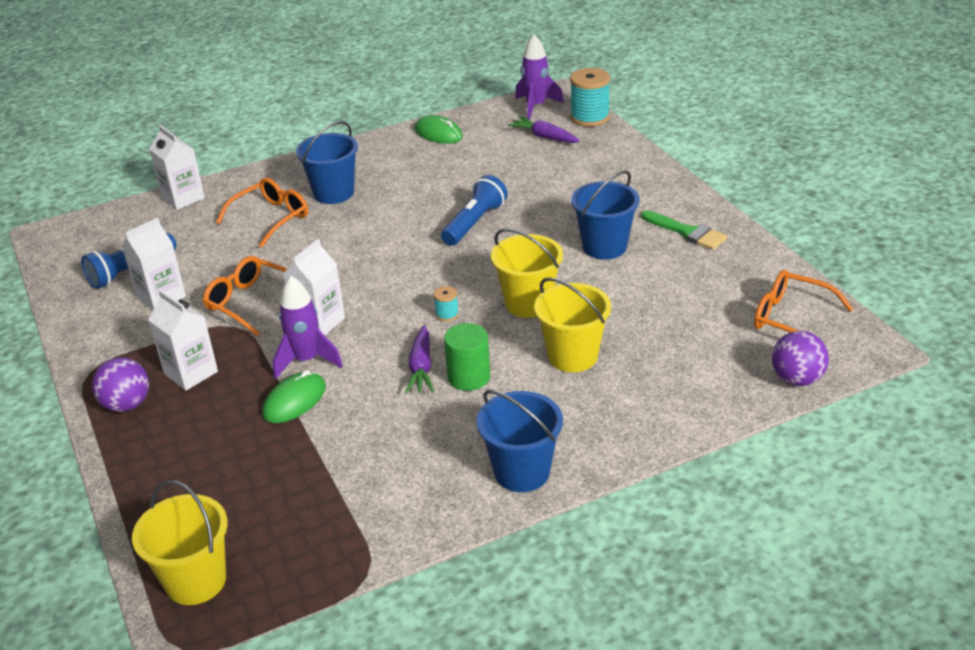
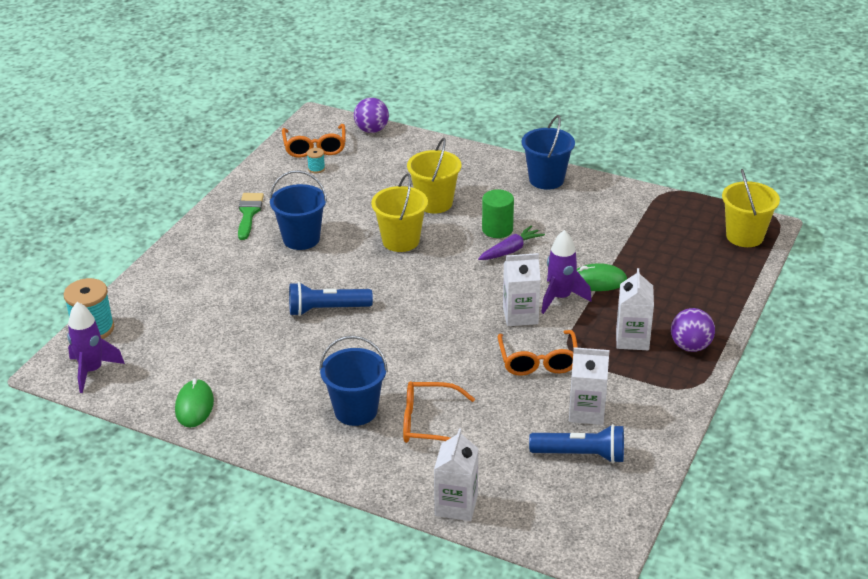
camera: 130 degrees left, 0 degrees up
turquoise spool [434,286,459,322] -> turquoise spool moved to [307,148,325,173]
purple carrot [508,116,579,143] -> none

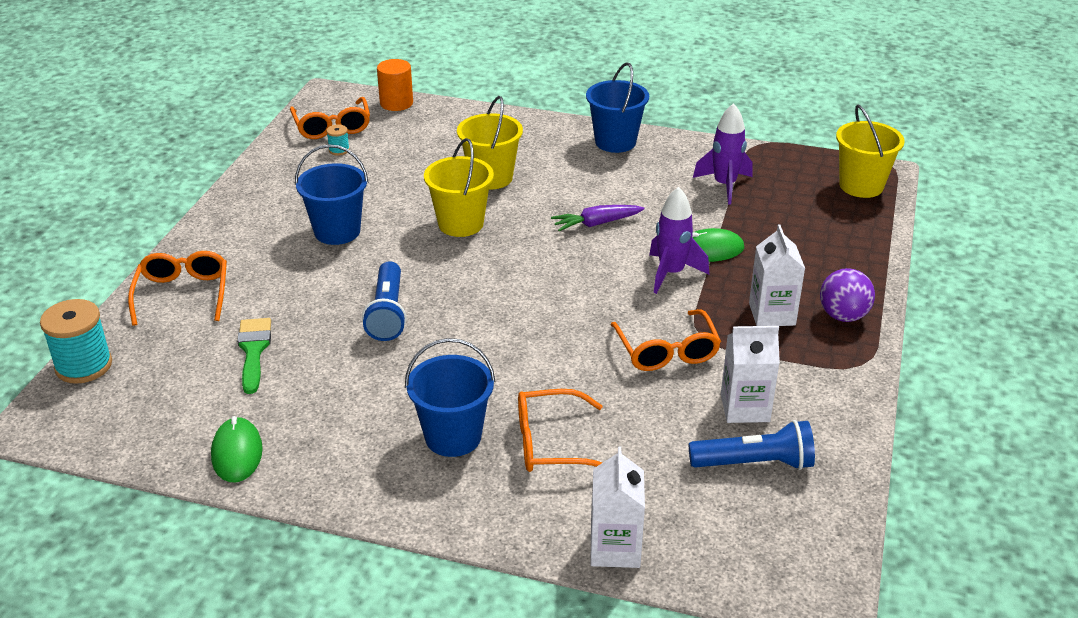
camera: 10 degrees left, 0 degrees up
purple rocket [67,302,125,393] -> purple rocket moved to [693,103,753,204]
green brush [238,193,264,240] -> green brush moved to [237,318,271,394]
blue flashlight [289,282,373,316] -> blue flashlight turned 75 degrees counterclockwise [362,261,407,341]
purple ball [354,98,389,133] -> orange cylinder [377,59,413,111]
purple carrot [478,225,545,260] -> purple carrot turned 150 degrees counterclockwise [551,205,644,231]
green cylinder [482,189,514,238] -> none
white carton [503,253,541,326] -> none
none -> orange glasses [128,251,227,326]

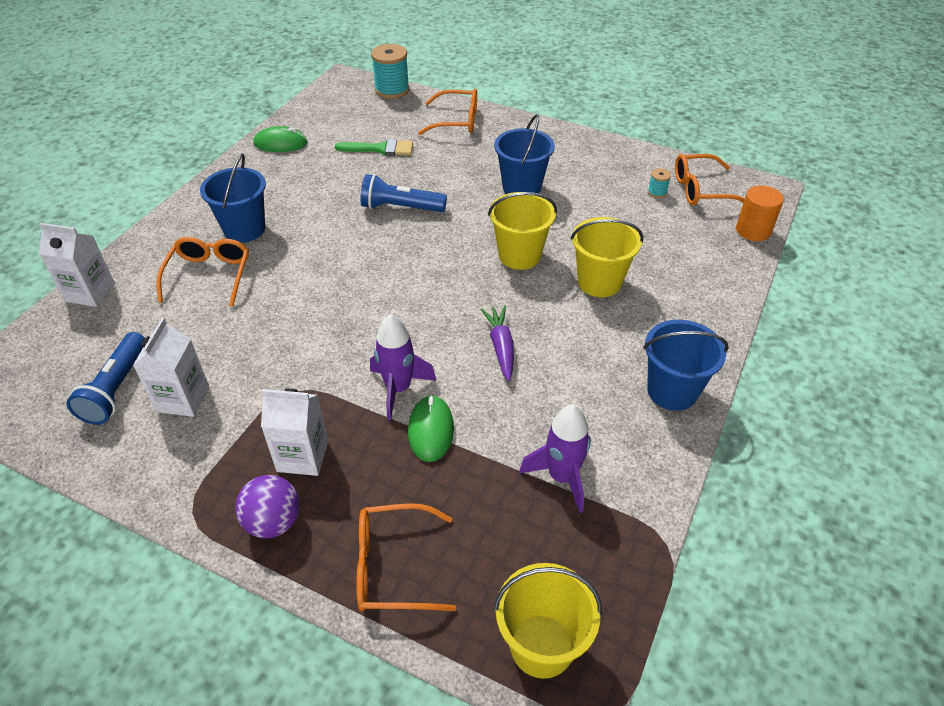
camera: 100 degrees right, 10 degrees up
orange glasses [610,309,721,371] -> orange glasses moved to [356,503,456,611]

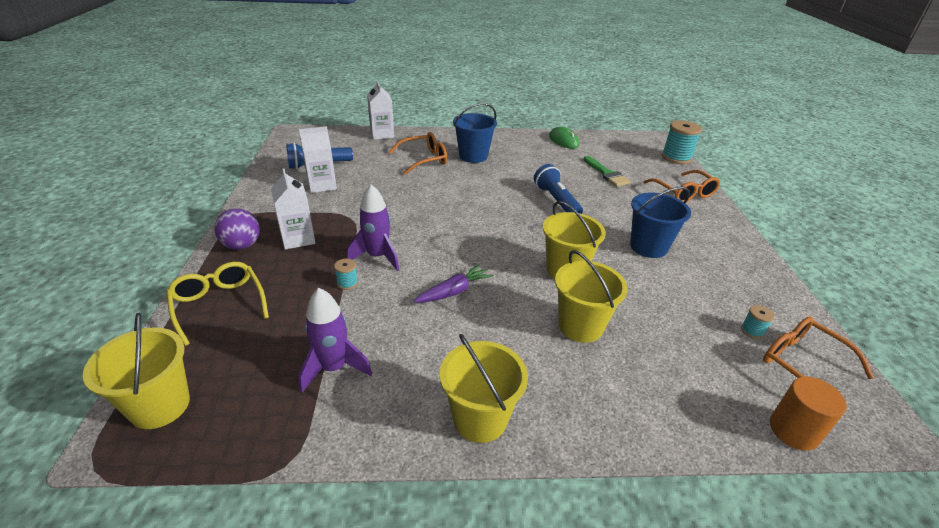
camera: 60 degrees right, 10 degrees down
orange glasses [356,503,456,611] -> yellow glasses [166,262,269,346]
green mouse [408,395,454,462] -> turquoise spool [334,259,358,290]
blue bucket [643,320,729,411] -> yellow bucket [440,334,528,443]

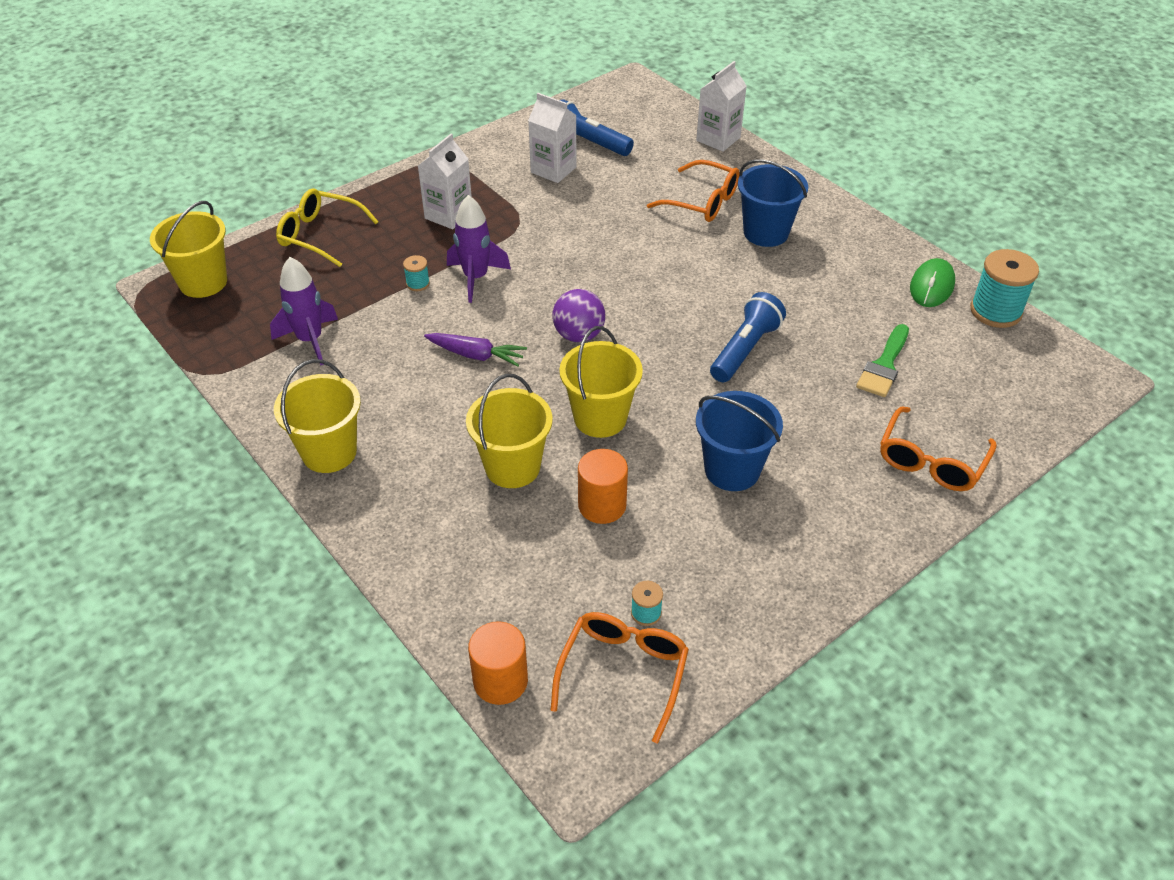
camera: 55 degrees right, 10 degrees up
yellow glasses [166,262,269,346] -> yellow glasses turned 90 degrees counterclockwise [276,188,379,267]
purple ball [214,208,260,250] -> purple ball moved to [552,289,605,342]
turquoise spool [662,120,702,164] -> turquoise spool moved to [970,249,1039,328]
none -> orange cylinder [578,449,628,524]

